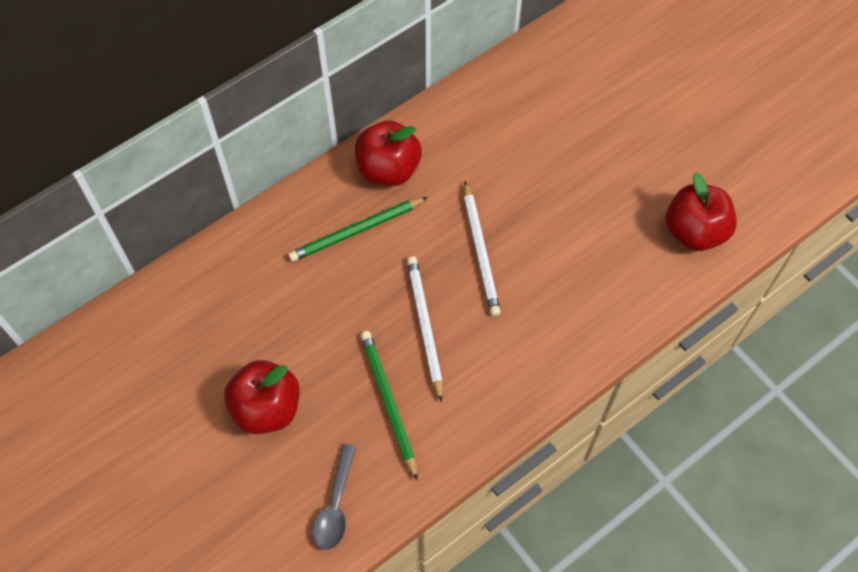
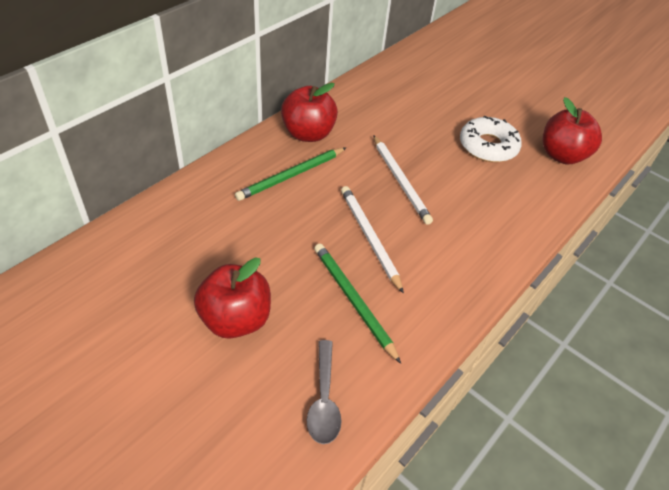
camera: 15 degrees left, 15 degrees down
none -> white donut [460,115,522,162]

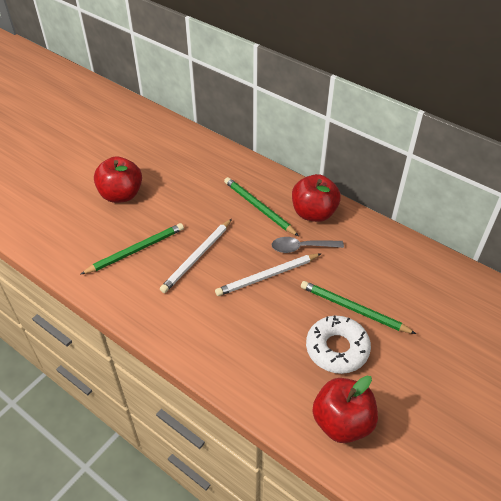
camera: 90 degrees right, 0 degrees up
grey spoon [307,340,342,444] -> grey spoon moved to [271,237,344,253]
white pencil [341,186,404,294] -> white pencil turned 150 degrees clockwise [160,219,232,293]
none -> green pencil [301,281,416,334]

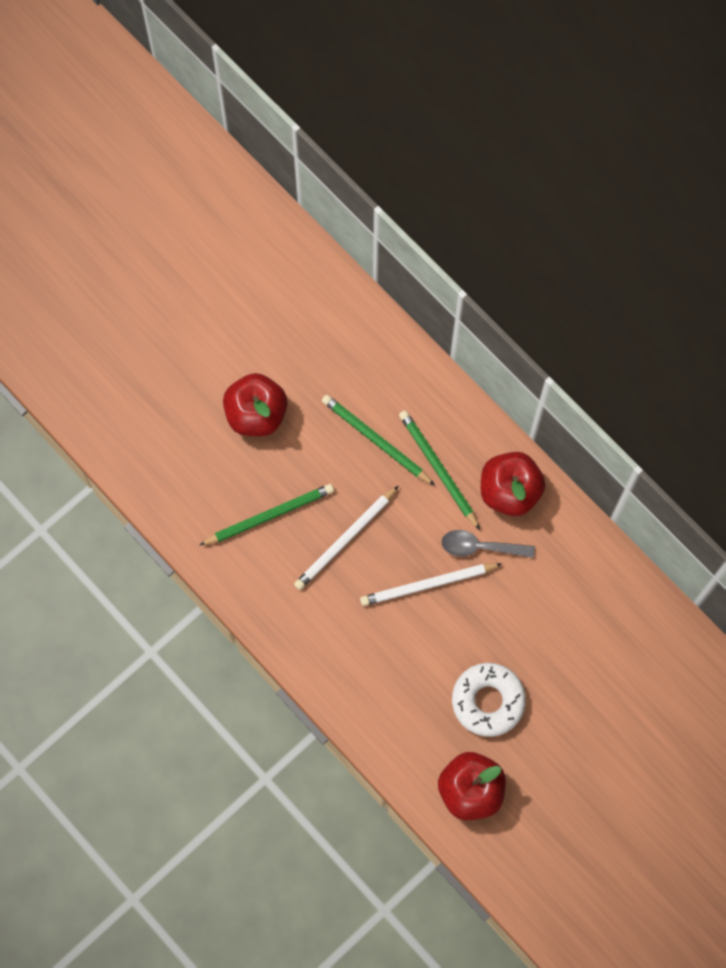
camera: 10 degrees right, 25 degrees up
green pencil [301,281,416,334] -> green pencil moved to [322,395,435,485]

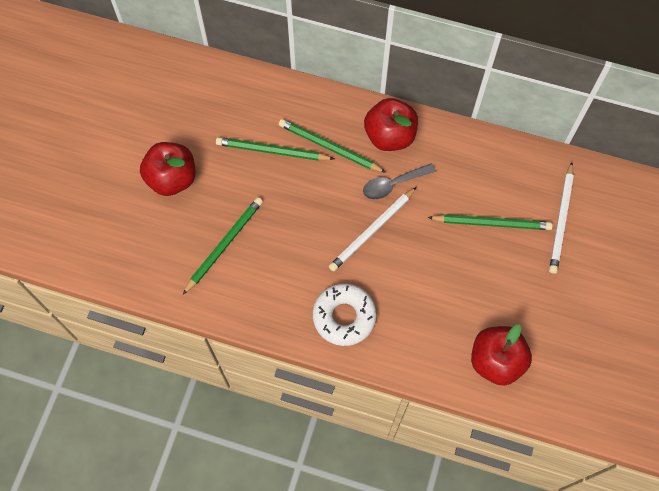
camera: 30 degrees left, 5 degrees down
white pencil [294,486,398,590] -> white pencil moved to [549,162,574,274]
white donut [452,663,526,737] -> white donut moved to [313,284,377,346]
none -> green pencil [428,214,553,230]

